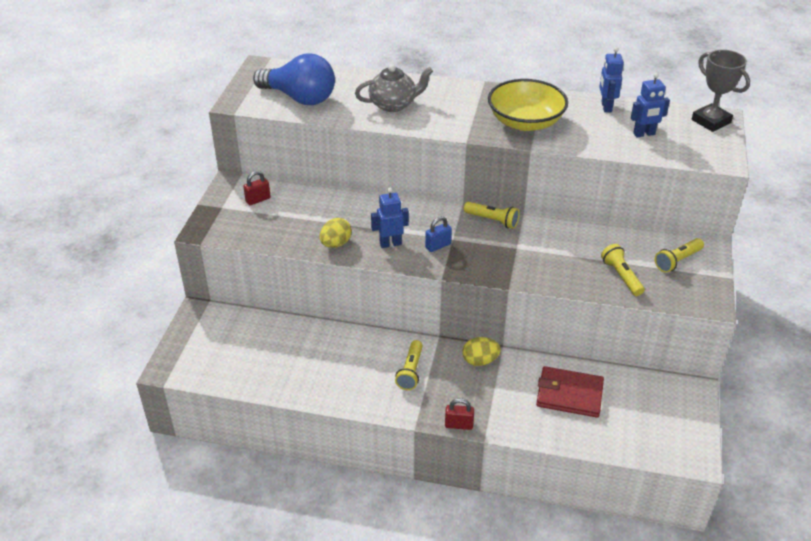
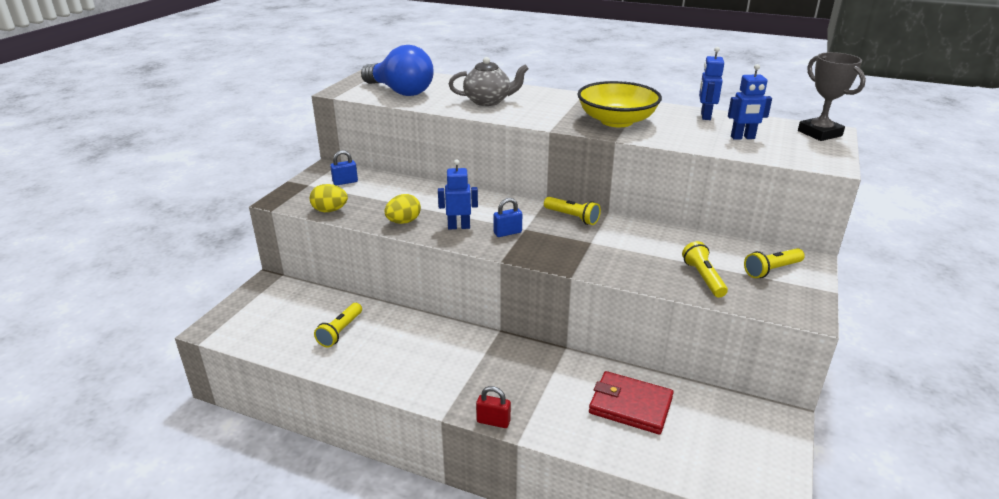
camera: 10 degrees right, 10 degrees down
red padlock [243,171,271,205] -> blue padlock [330,150,358,186]
yellow flashlight [395,340,423,390] -> yellow flashlight moved to [314,303,362,347]
yellow egg [463,337,501,366] -> yellow egg moved to [310,184,348,212]

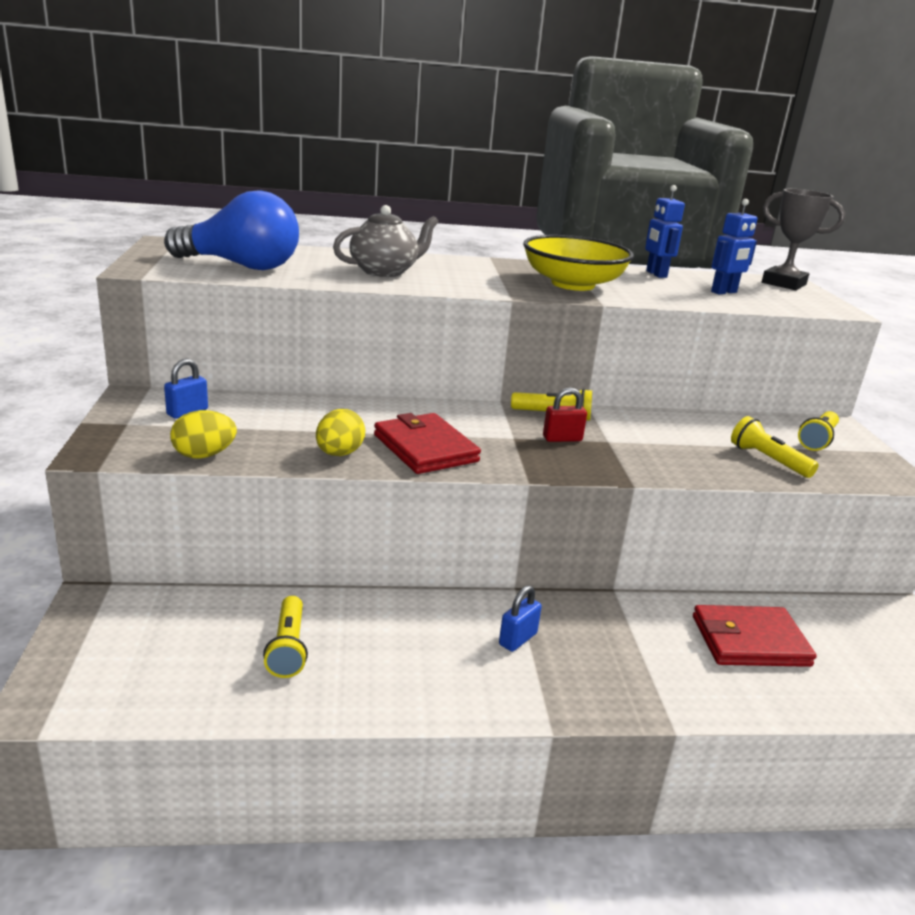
camera: 30 degrees left, 5 degrees down
blue robot [438,159,478,229] -> red wallet [374,413,481,474]
red padlock [476,386,511,428] -> red padlock moved to [543,388,587,442]
blue padlock [494,198,522,237] -> blue padlock moved to [499,585,542,652]

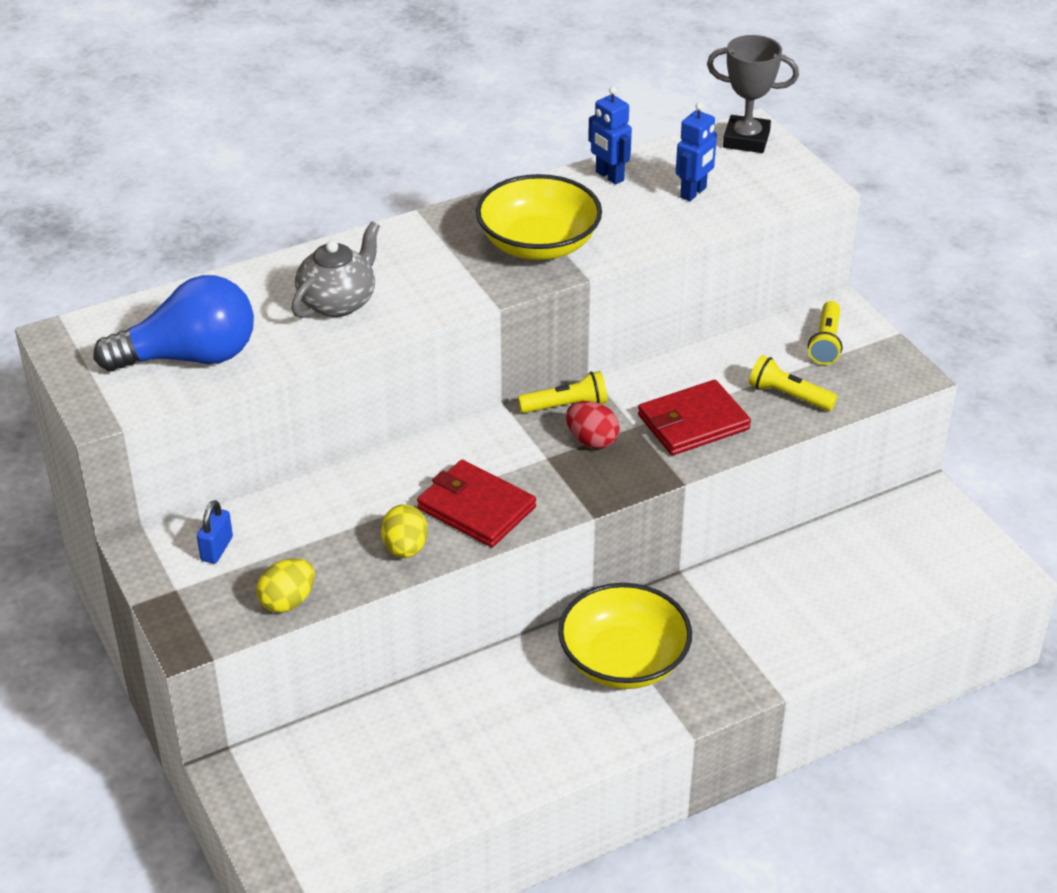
camera: 20 degrees left, 15 degrees up
yellow flashlight [263,596,308,678] -> none
blue padlock [499,585,542,652] -> yellow bowl [558,583,692,689]
red padlock [543,388,587,442] -> red egg [566,401,620,449]
red wallet [693,605,817,667] -> red wallet moved to [638,380,751,455]

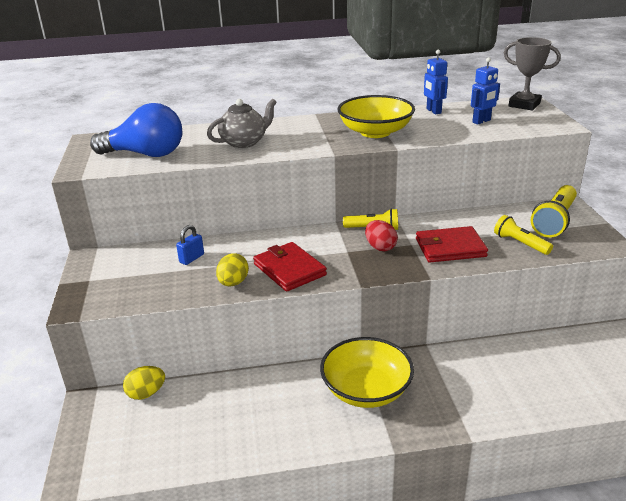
camera: 20 degrees right, 10 degrees down
blue padlock [197,500,233,564] -> blue padlock moved to [176,225,204,265]
yellow egg [256,558,315,613] -> yellow egg moved to [123,366,165,400]
yellow flashlight [808,301,842,365] -> yellow flashlight [531,185,577,238], size x1.59

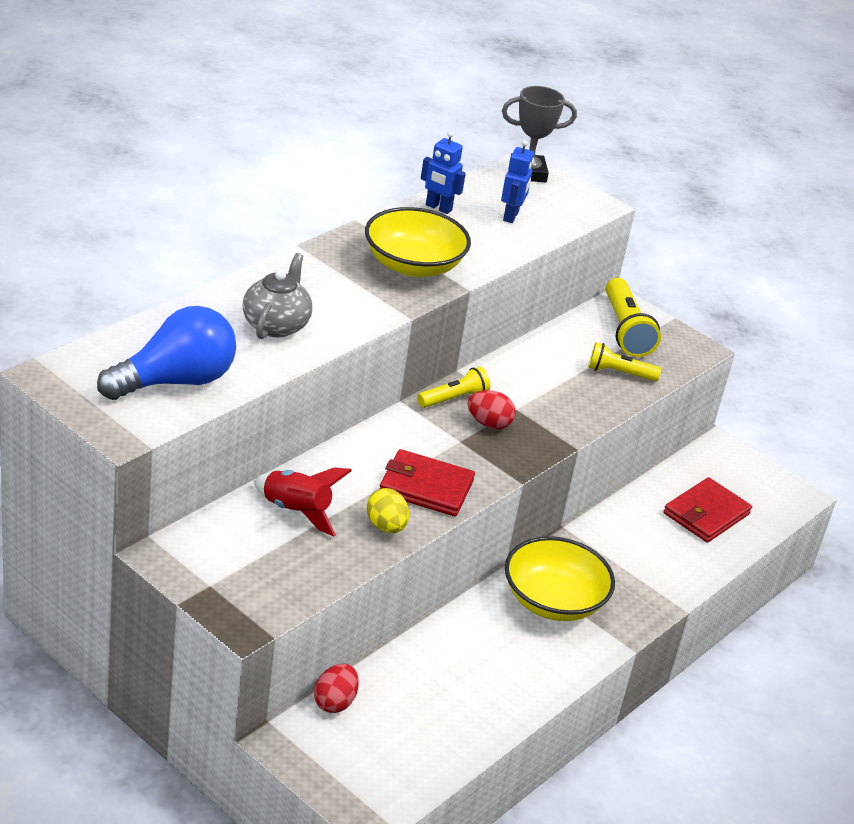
camera: 45 degrees left, 5 degrees up
yellow egg [123,366,165,400] -> red egg [314,664,359,713]
blue padlock [176,225,204,265] -> red rocket [254,467,352,536]
red wallet [416,226,488,263] -> red wallet moved to [663,477,752,543]

